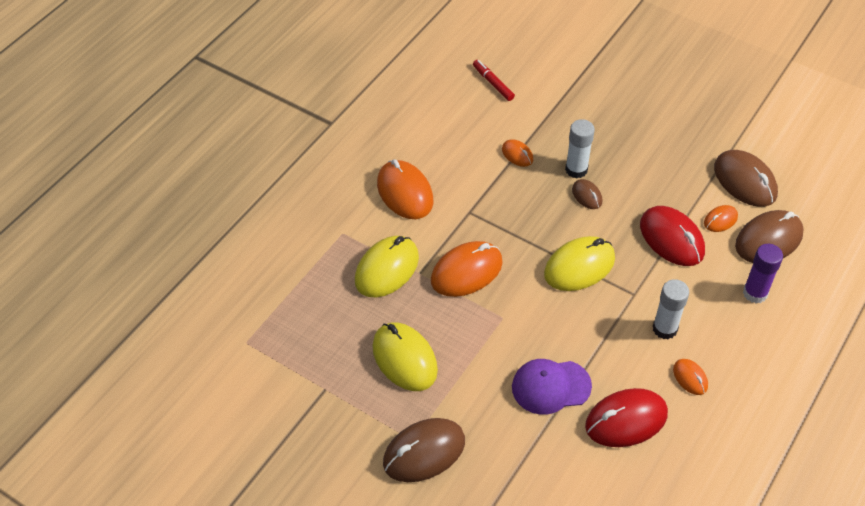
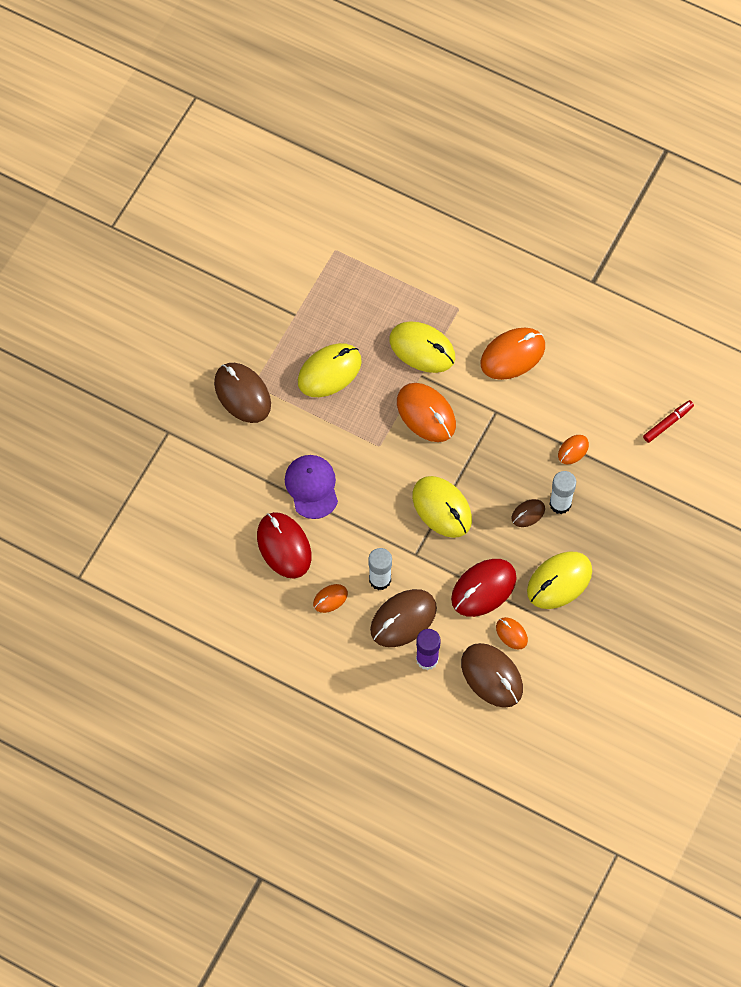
camera: 85 degrees right, 15 degrees up
brown mouse [714,150,778,207] -> brown mouse moved to [370,589,437,647]
none -> yellow mouse [527,551,592,609]

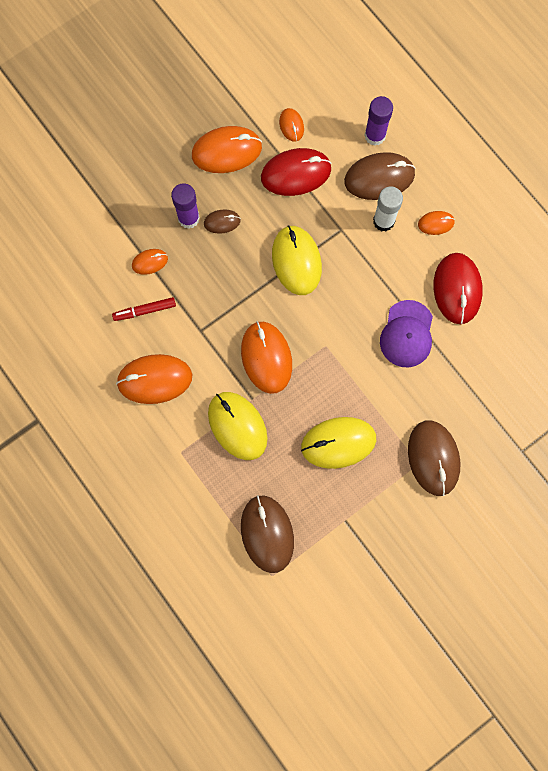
camera: 155 degrees left, 10 degrees up
brown mouse [461,643,523,708] -> brown mouse moved to [241,495,294,573]
yellow mouse [527,551,592,609] -> orange mouse [192,126,262,173]
white glue stick [549,471,576,514] -> purple glue stick [171,183,200,229]
red marker [643,400,694,443] -> red marker moved to [112,297,176,321]

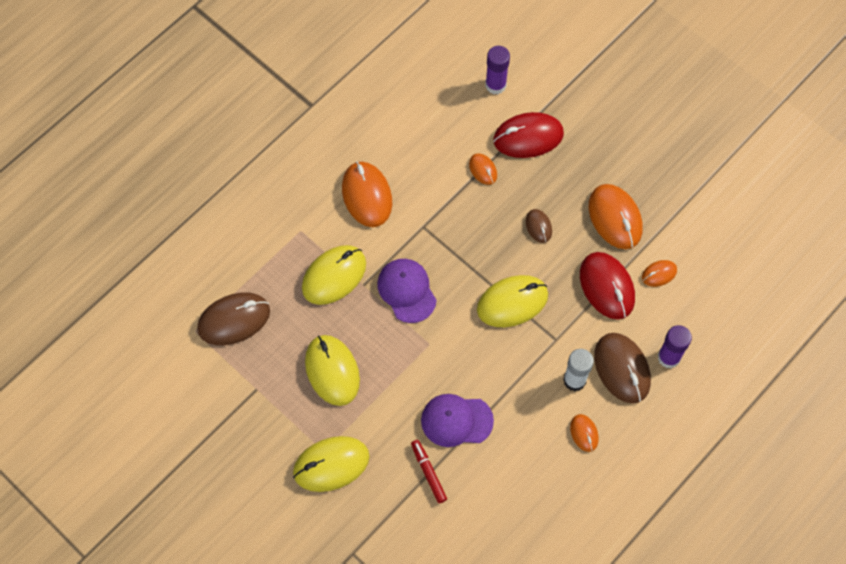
camera: 80 degrees right, 10 degrees down
red marker [112,297,176,321] -> red marker moved to [411,440,447,503]
purple glue stick [171,183,200,229] -> purple glue stick moved to [485,46,510,94]
orange mouse [241,321,292,394] -> purple cap [377,259,437,323]
brown mouse [408,421,460,496] -> yellow mouse [293,436,370,492]
red mouse [433,253,483,324] -> red mouse moved to [493,112,564,158]

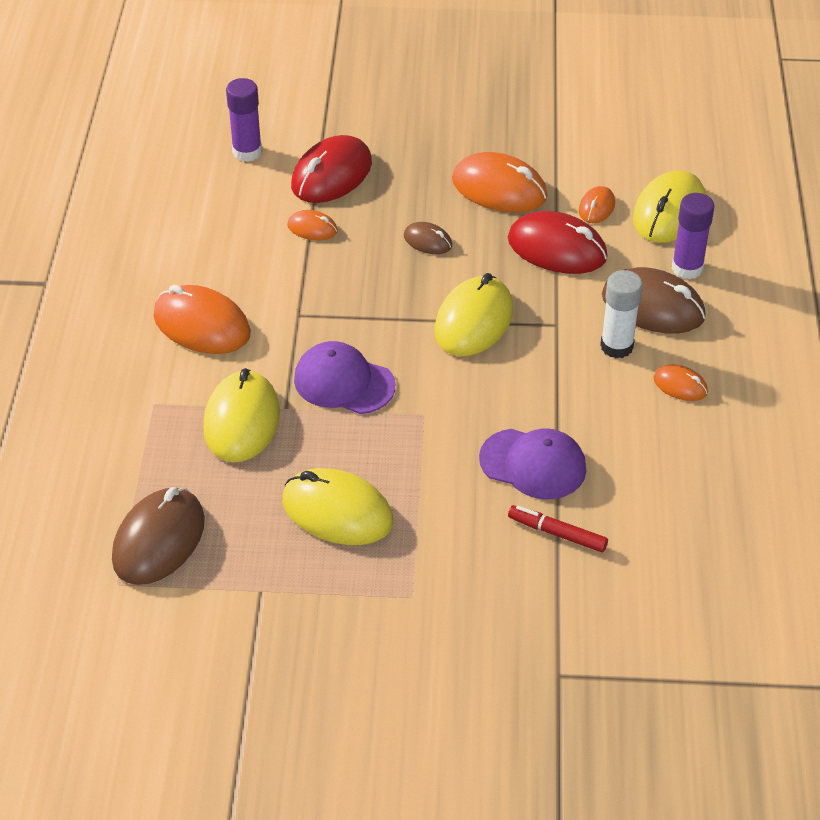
camera: 40 degrees left, 20 degrees down
yellow mouse [293,436,370,492] -> yellow mouse moved to [633,170,706,243]
purple cap [421,394,494,447] -> purple cap turned 120 degrees counterclockwise [479,428,586,499]

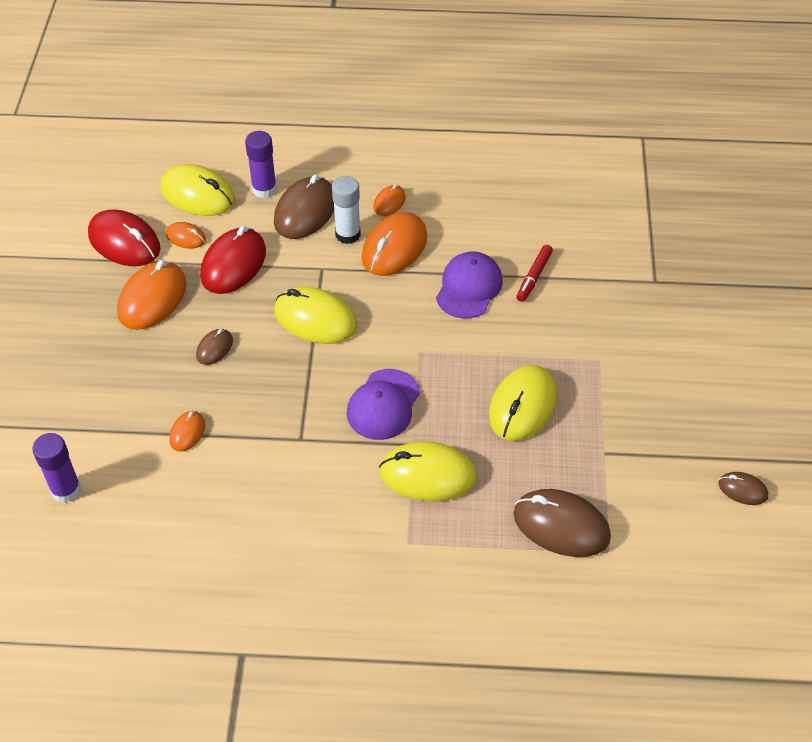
camera: 90 degrees left, 5 degrees up
orange mouse [154,285,251,354] -> orange mouse moved to [361,212,427,276]
red mouse [291,135,372,203] -> red mouse moved to [88,209,161,266]
none -> brown mouse [718,472,768,505]

